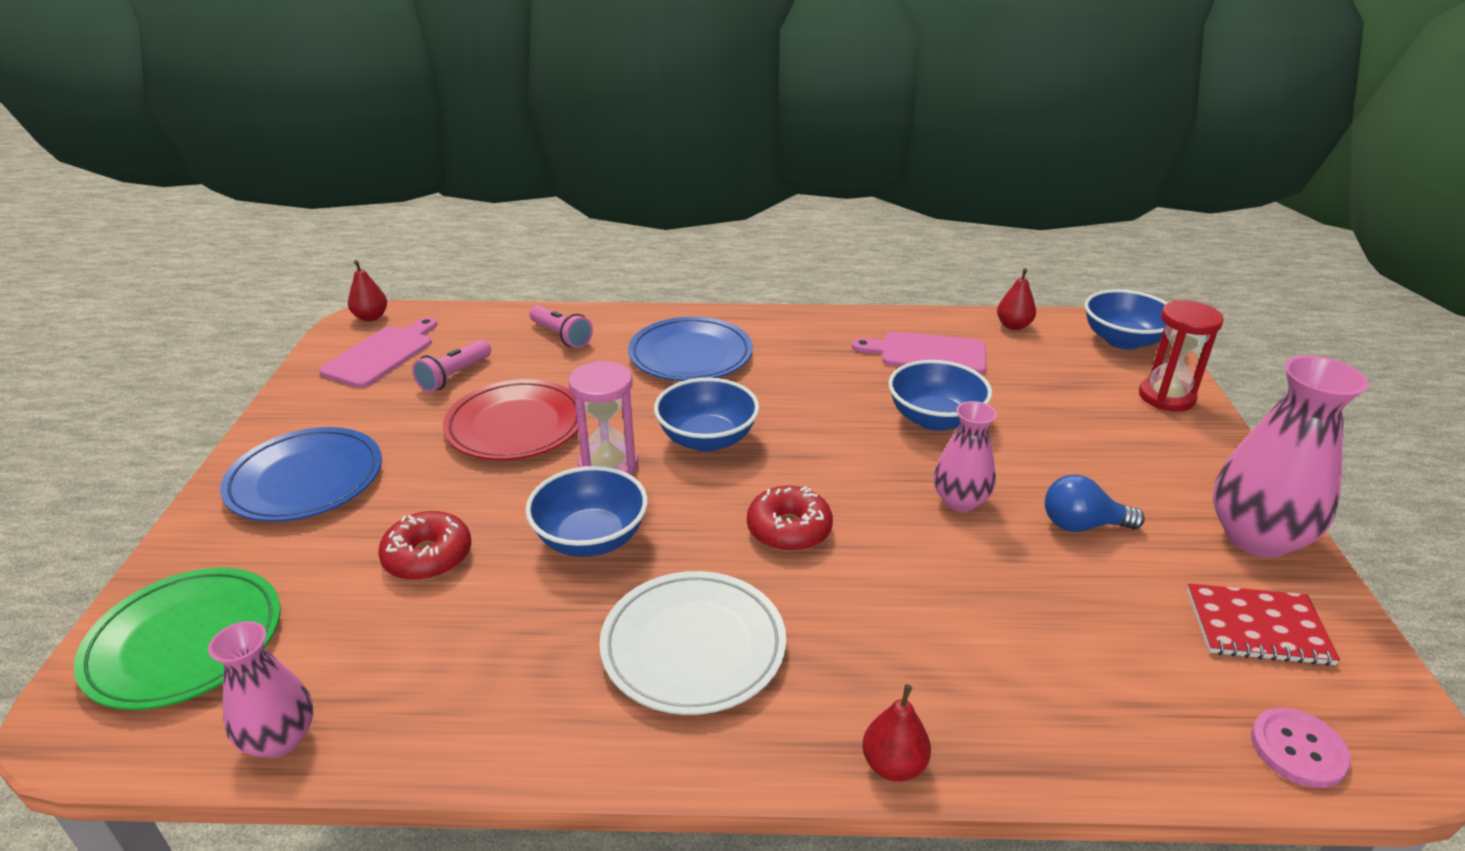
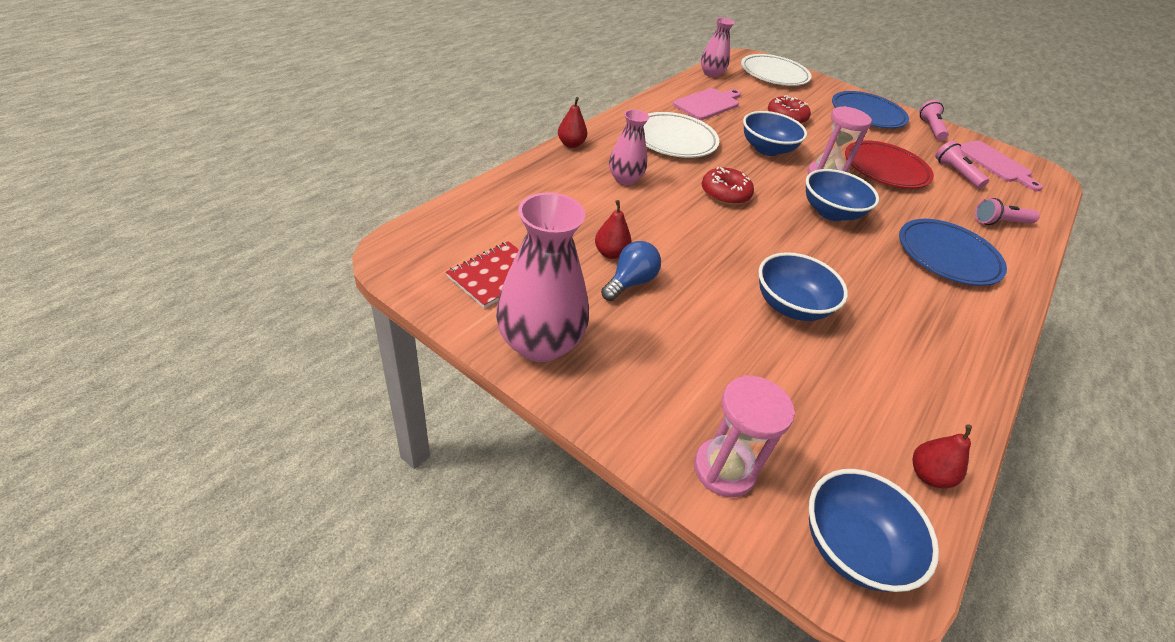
camera: 120 degrees right, 10 degrees up
green plate [74,567,281,710] -> white plate [741,54,812,86]
red pear [348,260,387,321] -> red pear moved to [595,200,632,259]
pink cutting board [852,331,987,374] -> pink cutting board moved to [673,88,741,120]
pink vase [934,401,997,512] -> pink vase moved to [609,109,649,185]
red hourglass [1139,300,1224,412] -> pink hourglass [694,375,795,497]
pink button [1251,708,1351,788] -> none
none -> pink flashlight [919,100,949,141]

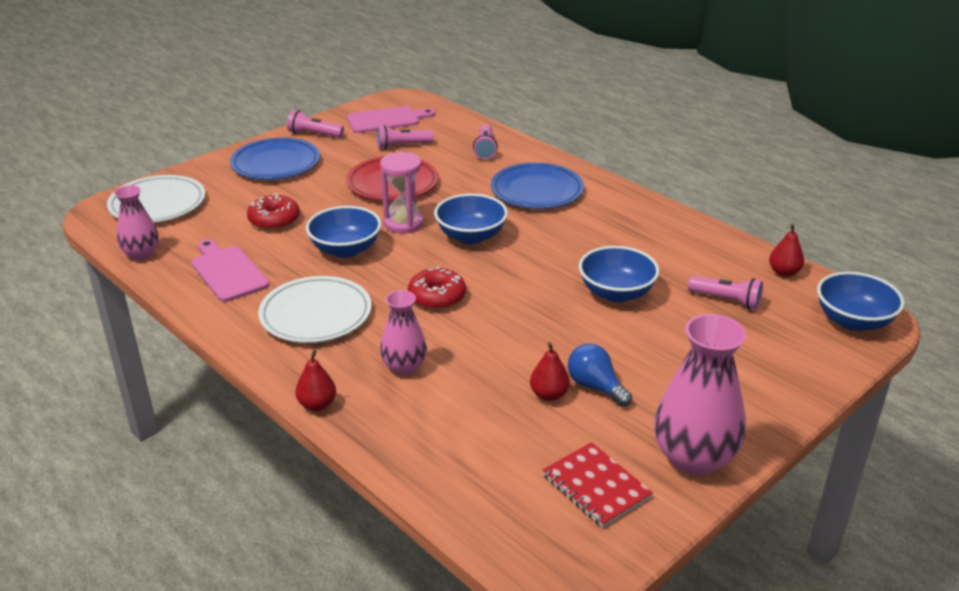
camera: 75 degrees left, 10 degrees down
pink hourglass [694,375,795,497] -> none
none -> pink flashlight [688,276,763,309]

